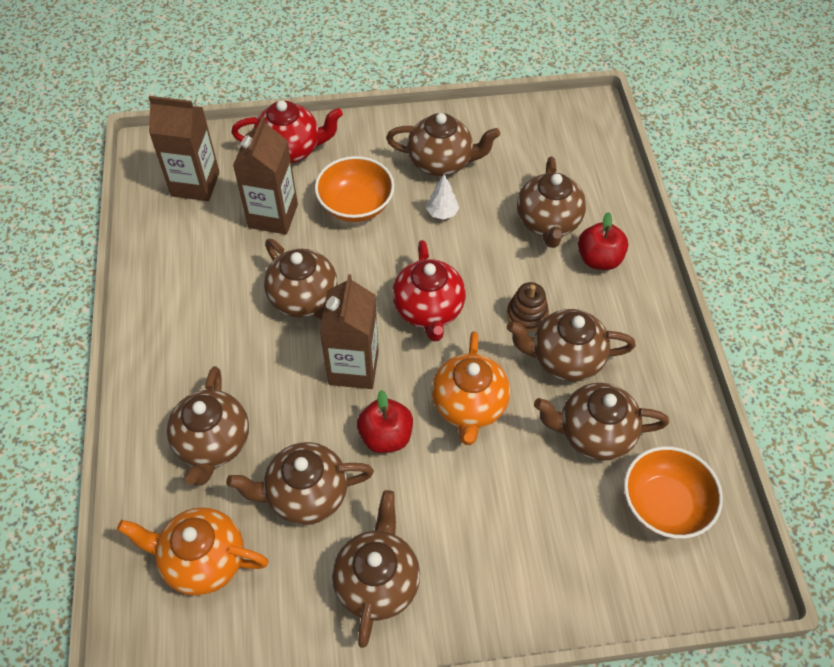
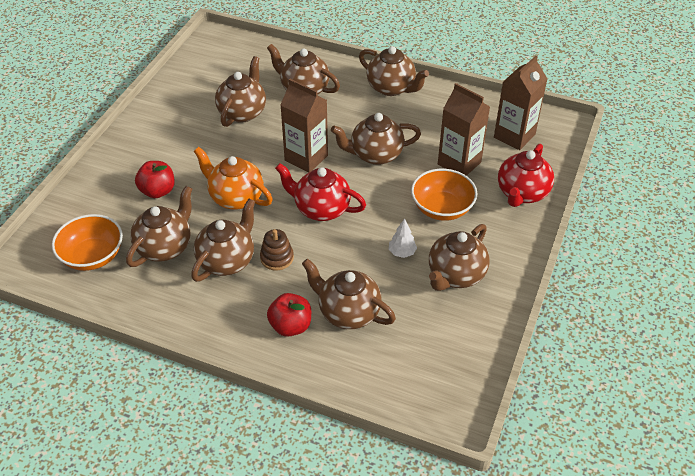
camera: 120 degrees right, 10 degrees down
orange teapot [117,507,269,596] -> none
brown teapot [332,490,420,648] -> brown teapot moved to [359,46,429,96]
red apple [357,390,413,453] -> red apple moved to [135,161,175,198]

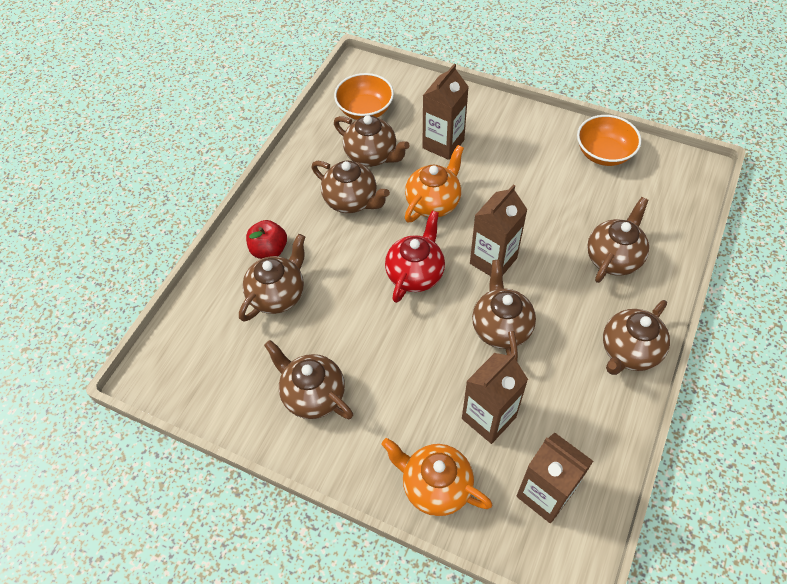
camera: 95 degrees right, 10 degrees up
red apple [135,161,175,198] -> brown carton [422,64,469,160]
brown teapot [215,56,266,127] -> none
brown stacking toy [260,229,294,271] -> none
white tree [389,218,417,258] -> none
orange bowl [411,169,477,221] -> orange bowl moved to [577,115,641,166]
red teapot [498,144,554,207] -> orange teapot [382,438,493,516]

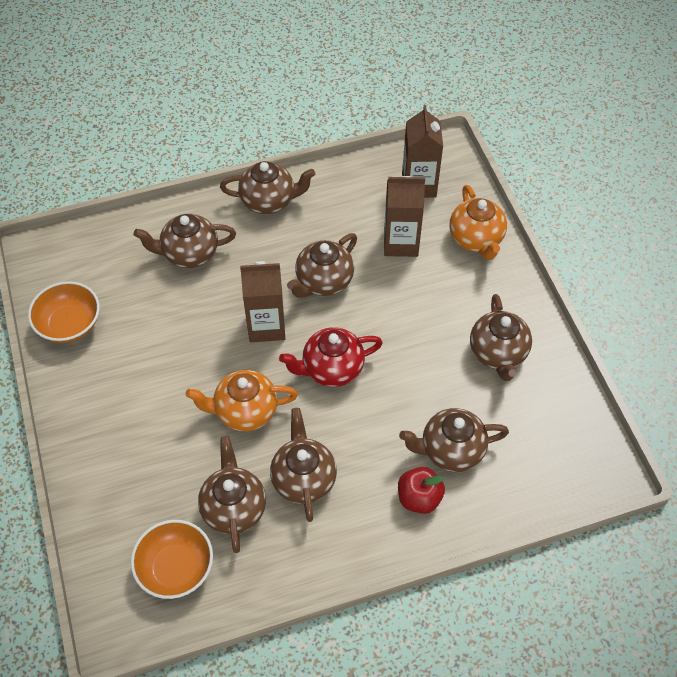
camera: 135 degrees left, 0 degrees up
brown carton [422,64,469,160] -> none

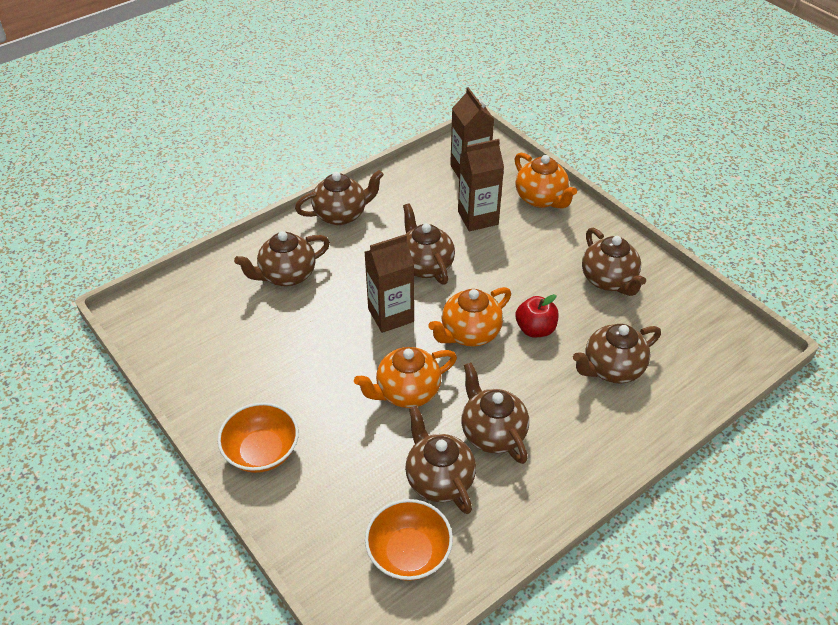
camera: 20 degrees left, 10 degrees down
orange bowl [28,281,100,343] -> orange bowl moved to [218,402,299,473]
red teapot [279,327,383,387] -> orange teapot [428,287,511,347]
brown teapot [287,233,357,298] -> brown teapot turned 135 degrees clockwise [403,203,455,285]
red apple [398,467,445,514] -> red apple moved to [515,294,559,337]

